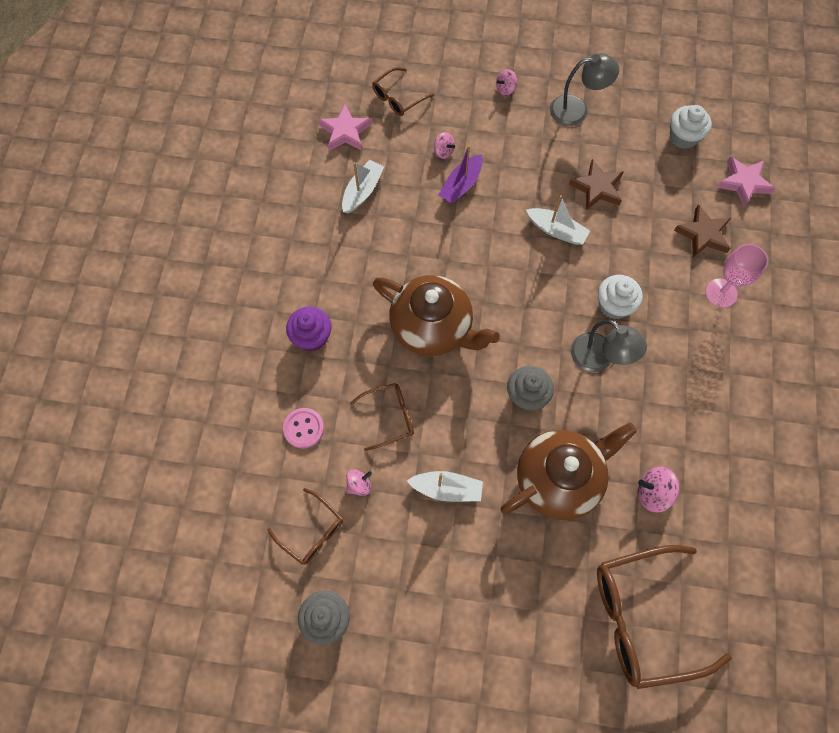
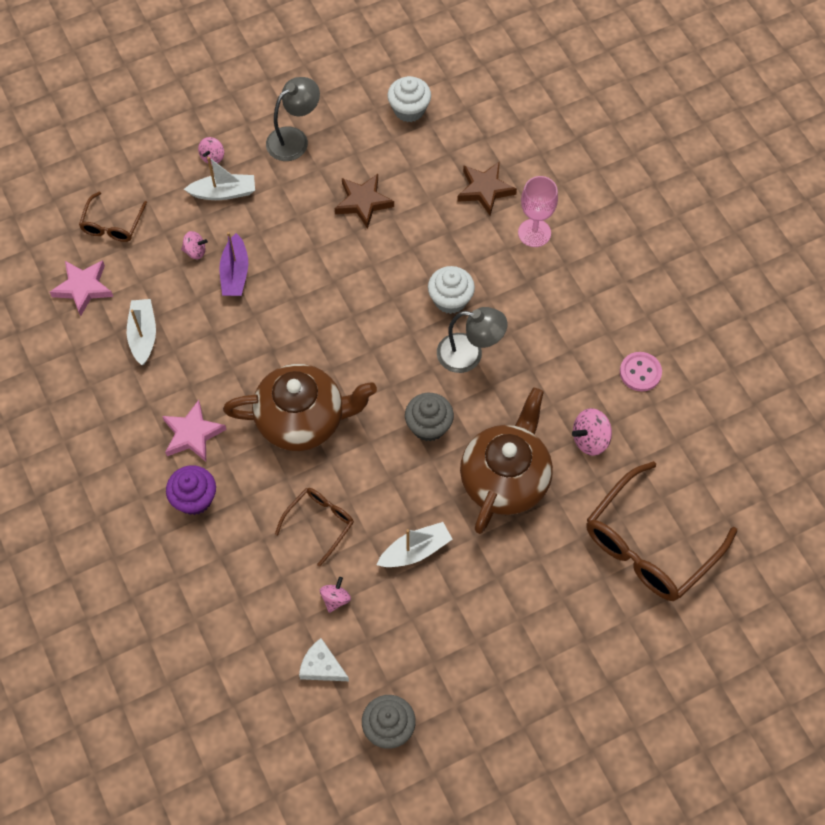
camera: 35 degrees left, 5 degrees down
brown glasses [267,488,343,565] -> white cheese [299,638,349,681]
pink button [283,408,324,448] -> pink button moved to [620,352,662,391]
white boat [526,195,590,245] -> white boat moved to [184,157,255,200]
pink star [716,156,776,207] -> pink star moved to [162,400,227,462]

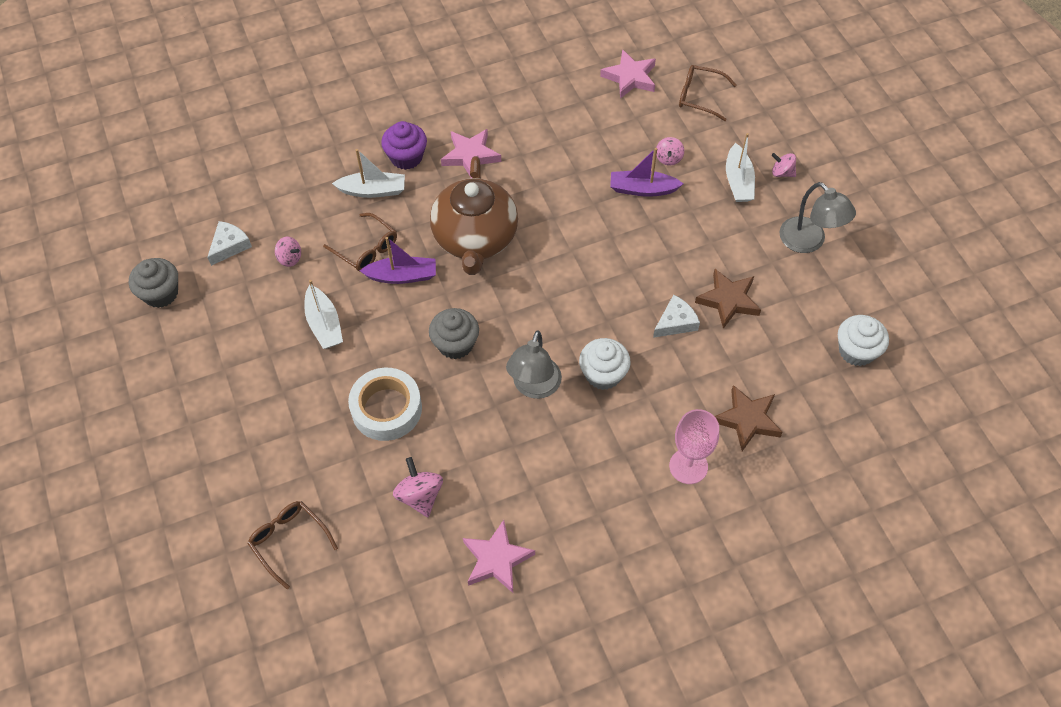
camera: 95 degrees right, 5 degrees down
white boat [127,299,156,365] -> white boat moved to [332,149,405,198]
brown teapot [460,388,553,534] -> white tape [348,368,422,441]
brown glasses [586,461,737,601] -> brown glasses [248,501,338,589], size x0.52
pink button [620,352,662,391] -> pink star [463,520,535,593]
none -> purple boat [359,237,436,284]
none -> white cheese [653,295,700,338]

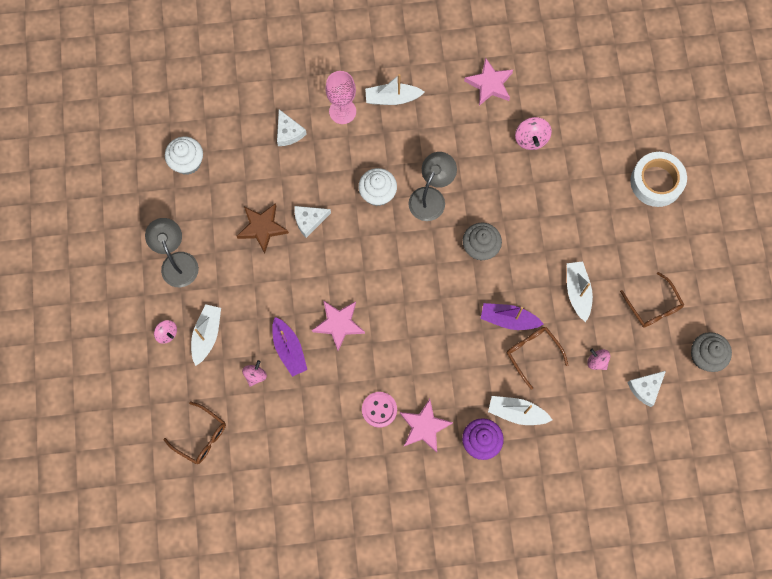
camera: 165 degrees left, 15 degrees up
brown glasses [248,501,338,589] -> brown glasses moved to [620,272,684,327]
white tape [348,368,422,441] -> white tape moved to [630,152,687,207]
brown teapot [430,156,518,275] -> none
pink star [600,49,656,99] -> pink star moved to [312,300,365,351]
purple boat [610,148,683,197] -> purple boat turned 45 degrees clockwise [272,317,307,377]
brown star [714,385,783,451] -> white cheese [277,109,306,146]
none -> pink button [362,392,397,428]
none -> white boat [365,74,424,105]

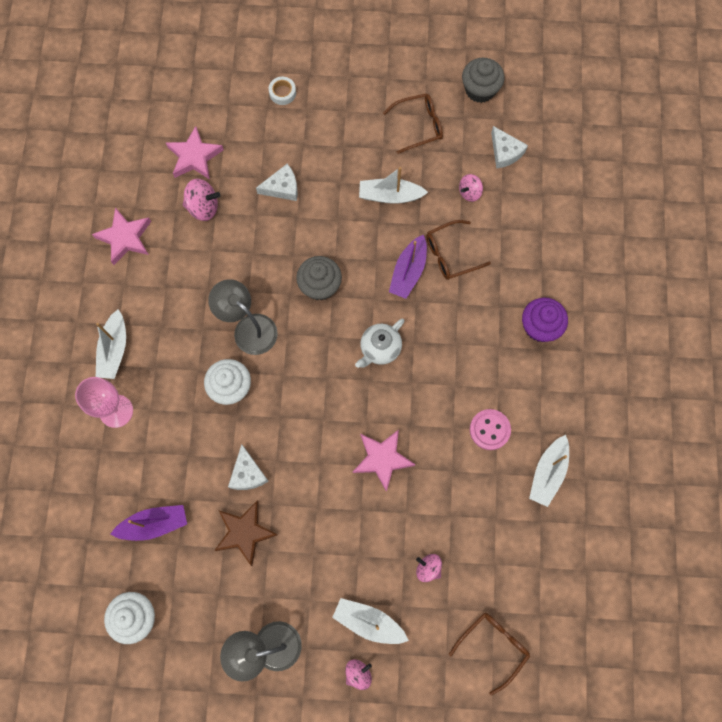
camera: 80 degrees left, 0 degrees up
purple boat [272,317,307,377] -> purple boat moved to [110,505,187,541]
white cheese [277,109,306,146] -> white cheese moved to [256,164,298,201]
pink star [400,399,453,453] -> pink star moved to [166,126,224,180]
white boat [488,396,552,425] -> white boat moved to [529,435,569,507]
white tape [630,152,687,207] -> white tape [269,77,296,105], size x0.47
none -> white teapot [355,318,405,368]

